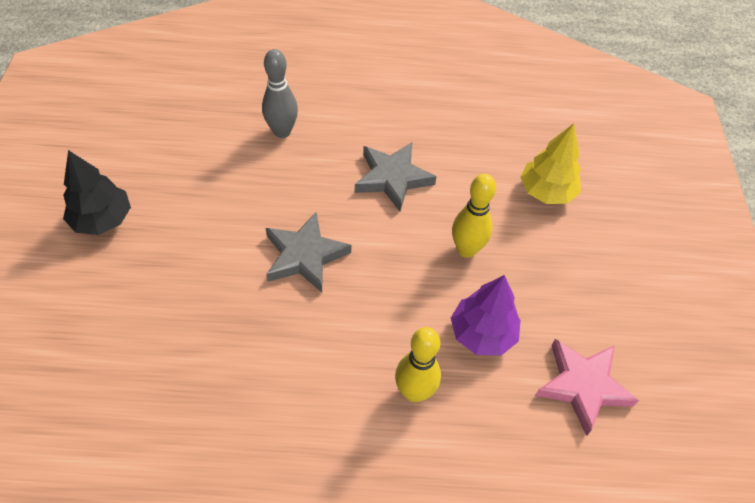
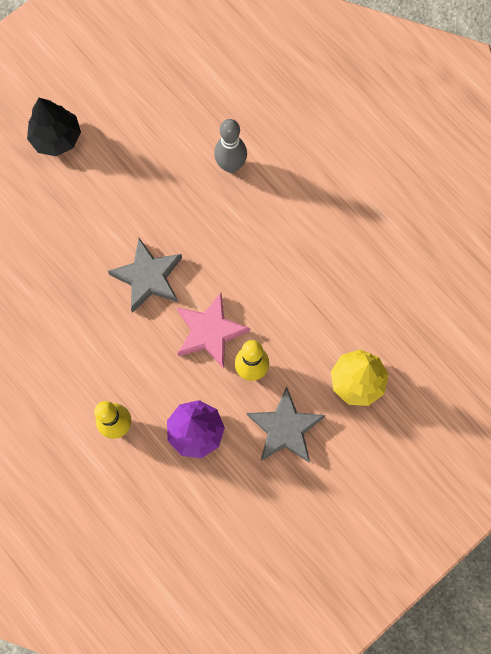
camera: 50 degrees right, 20 degrees up
grey star [355,142,437,212] -> grey star moved to [247,387,325,462]
pink star [535,339,639,436] -> pink star moved to [177,293,250,369]

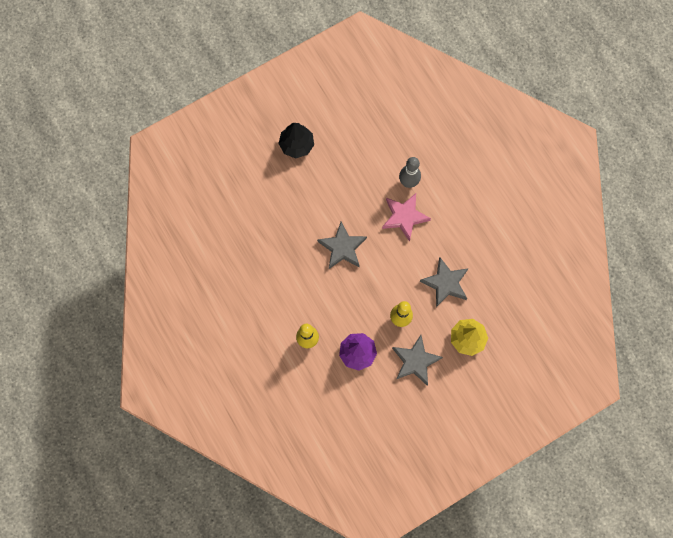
camera: 10 degrees right, 0 degrees up
pink star [177,293,250,369] -> pink star moved to [382,193,431,242]
none -> grey star [420,258,469,307]

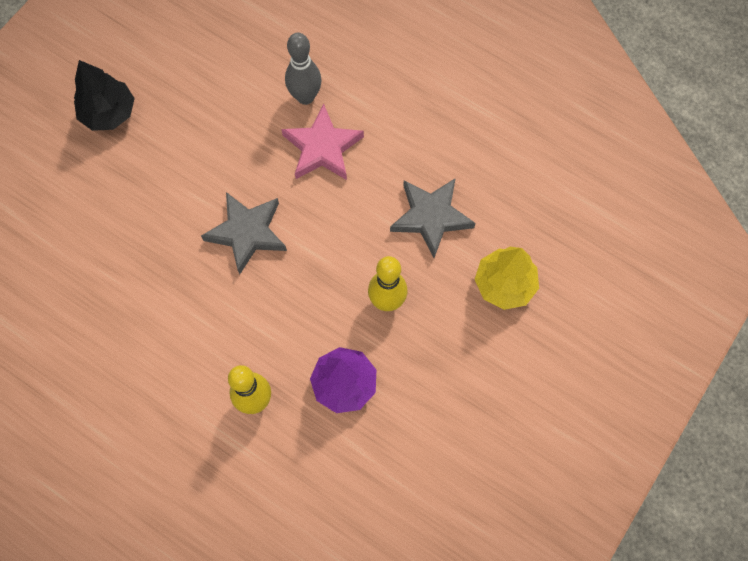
camera: 25 degrees left, 5 degrees down
grey star [392,335,443,386] -> none

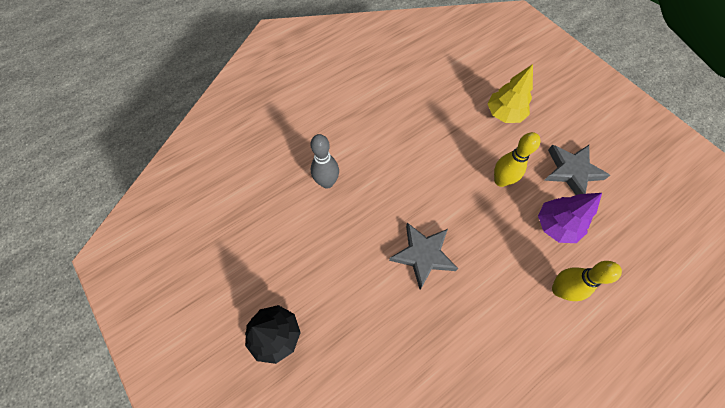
camera: 70 degrees left, 5 degrees down
pink star [281,104,364,180] -> none
grey star [390,178,476,258] -> grey star moved to [544,145,610,195]

